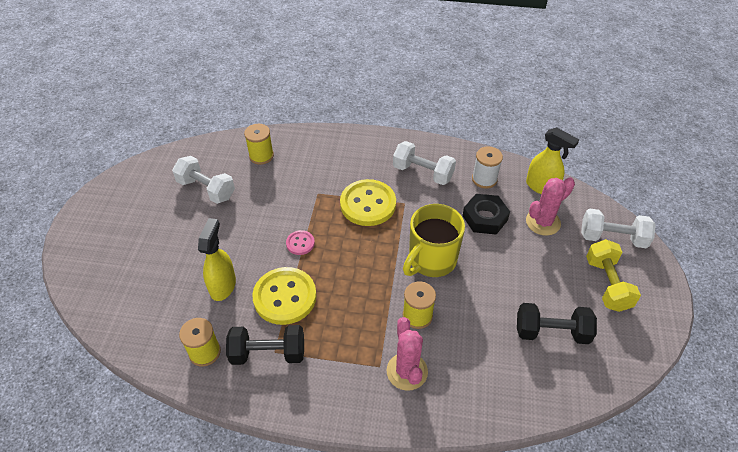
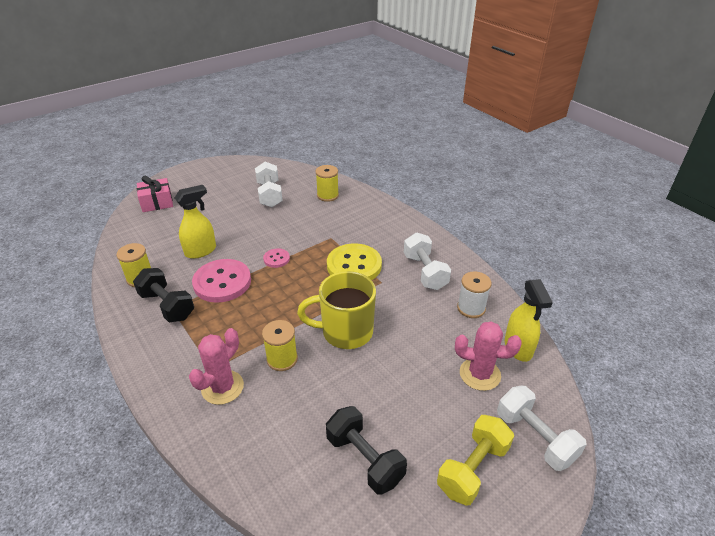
camera: 45 degrees right, 10 degrees down
yellow button [252,267,317,325] -> pink button [192,259,251,303]
black nut [462,194,510,235] -> none
none -> pink gift [137,176,173,212]

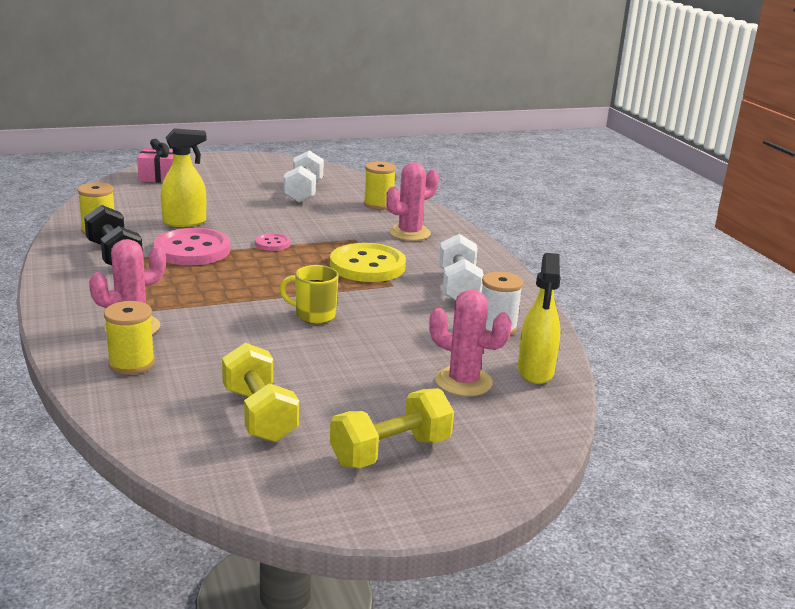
camera: 15 degrees right, 15 degrees down
yellow spool [262,320,298,371] -> yellow spool moved to [104,301,155,375]
yellow mug [297,271,376,349] -> yellow mug [279,265,338,324], size x0.58
black dumbbell [326,406,407,495] -> yellow dumbbell [222,343,299,442]
white dumbbell [497,386,587,471] -> none
none -> pink cactus [386,162,439,241]

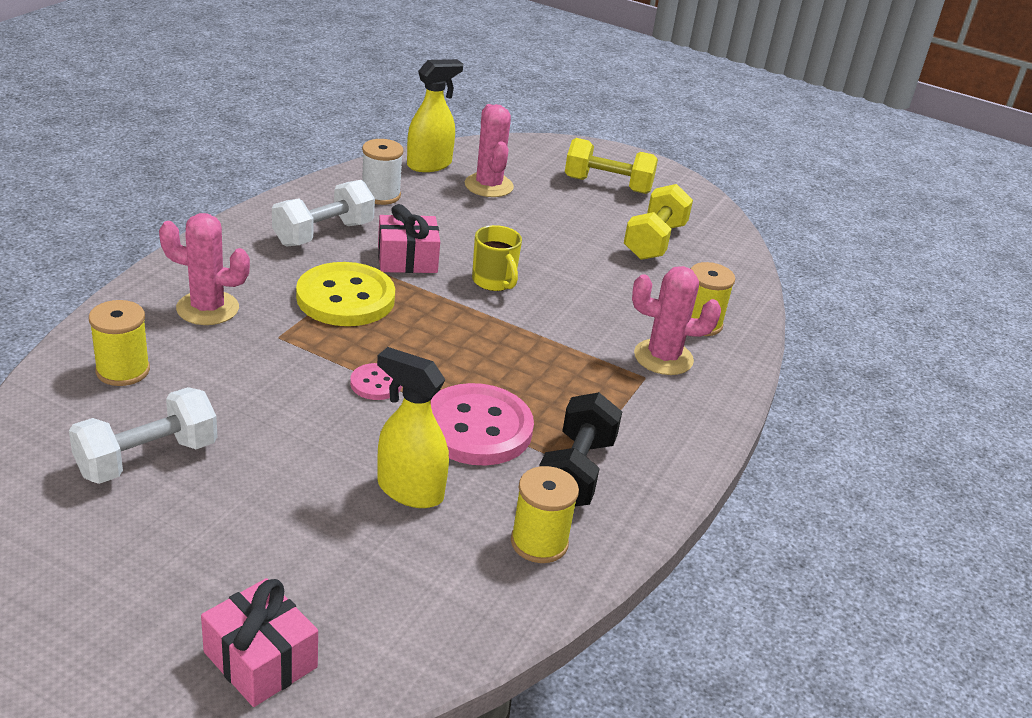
camera: 135 degrees left, 10 degrees up
none -> pink gift [378,204,440,273]

